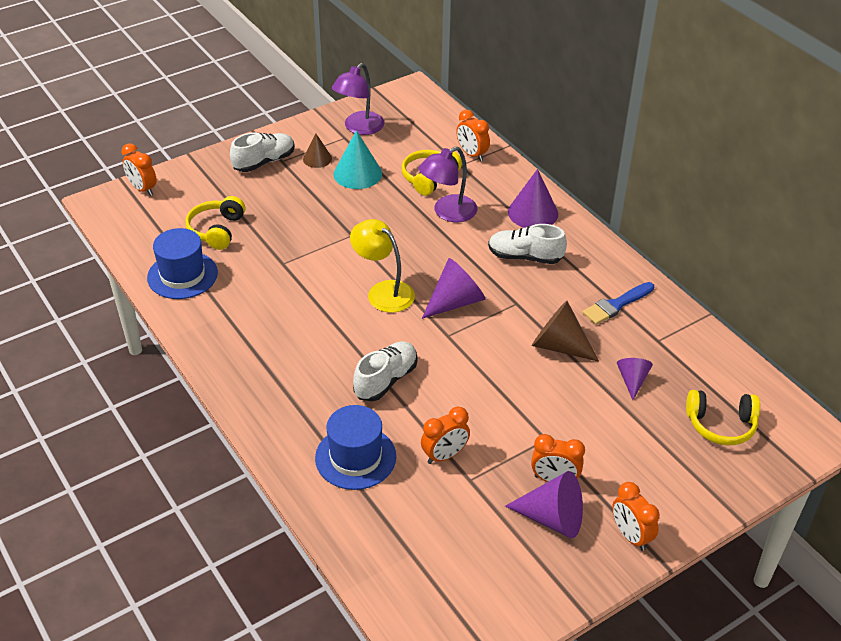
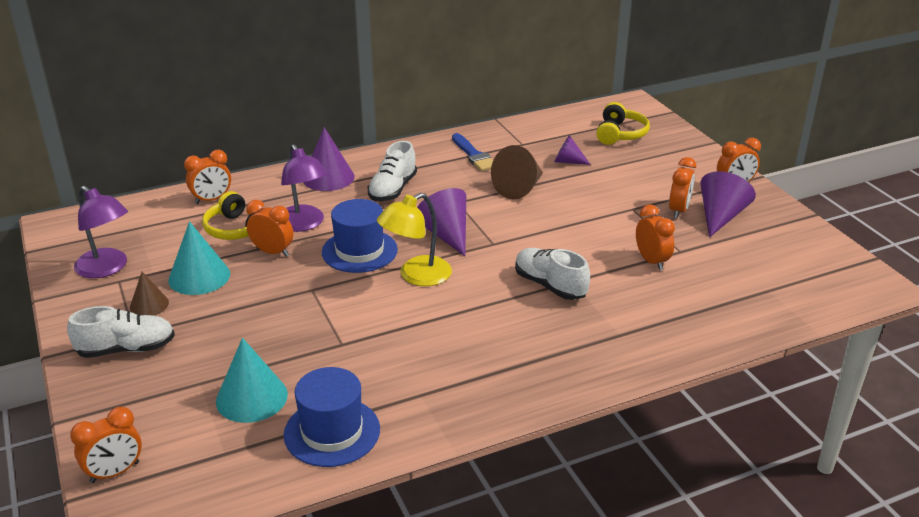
camera: 80 degrees left, 10 degrees down
yellow headphones [185,196,245,250] -> turquoise cone [216,338,288,423]
white shoe [230,132,295,172] -> white shoe turned 105 degrees clockwise [67,306,175,358]
blue hat [315,405,396,490] -> blue hat moved to [322,199,398,273]
none -> orange clock [246,200,294,257]

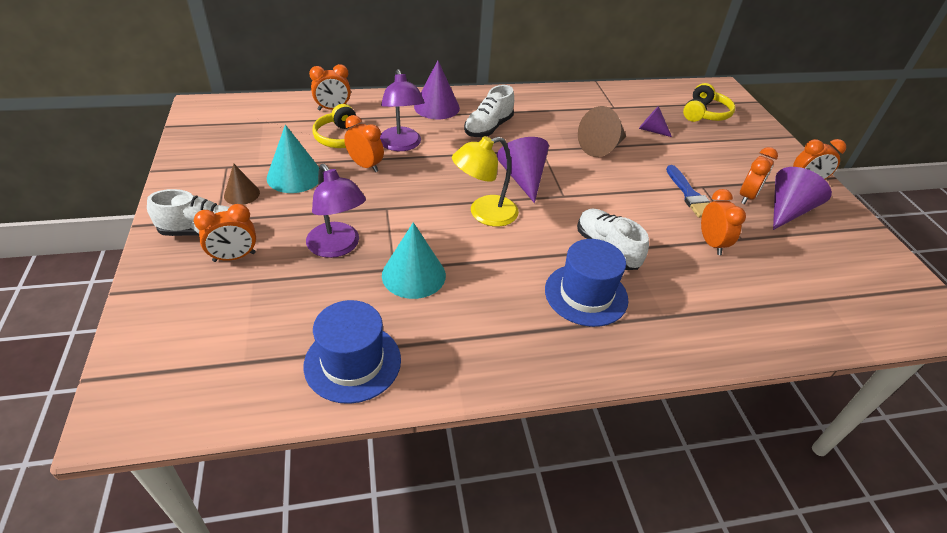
camera: 10 degrees right, 10 degrees up
orange clock [70,407,142,483] -> orange clock moved to [194,204,256,262]
purple lamp [74,186,128,278] -> purple lamp moved to [306,164,366,258]
turquoise cone [216,338,288,423] -> turquoise cone moved to [382,222,446,299]
blue hat [322,199,398,273] -> blue hat moved to [545,239,628,327]
blue brush [452,133,493,171] -> blue brush moved to [666,165,710,218]

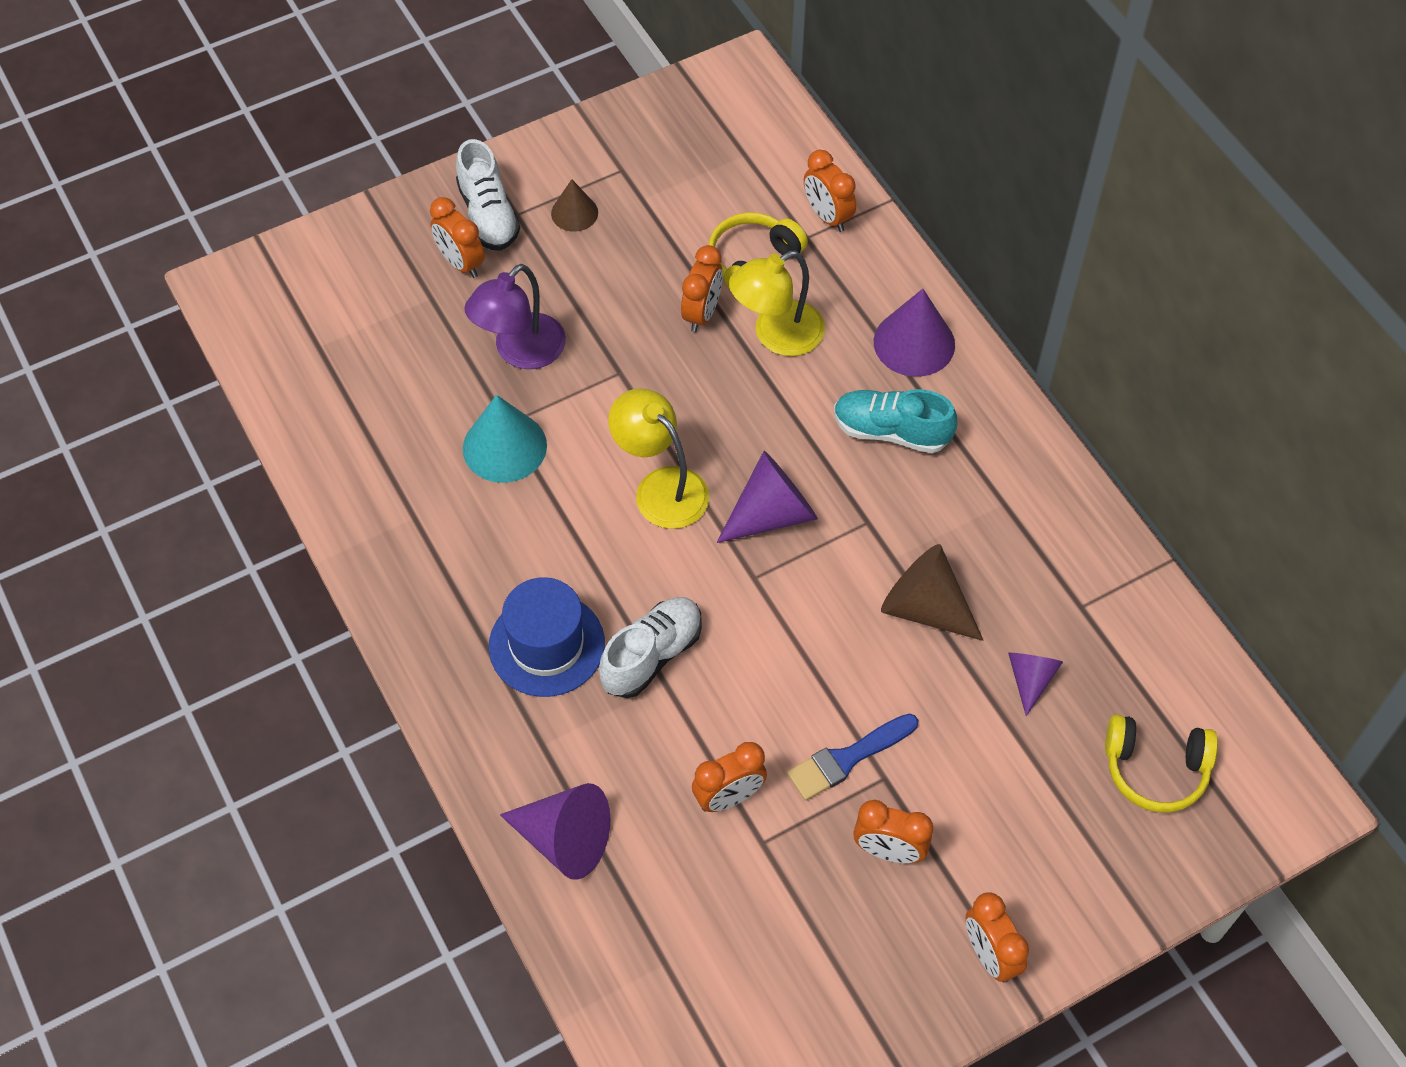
camera: 75 degrees right, 15 degrees up
turquoise cone [267,125,319,193] -> none
blue hat [303,300,401,404] -> none
purple lamp [380,69,425,151] -> yellow lamp [729,251,825,356]
white shoe [464,85,514,137] -> turquoise shoe [834,389,957,453]
purple cone [773,167,832,230] -> purple cone moved to [500,783,610,880]

